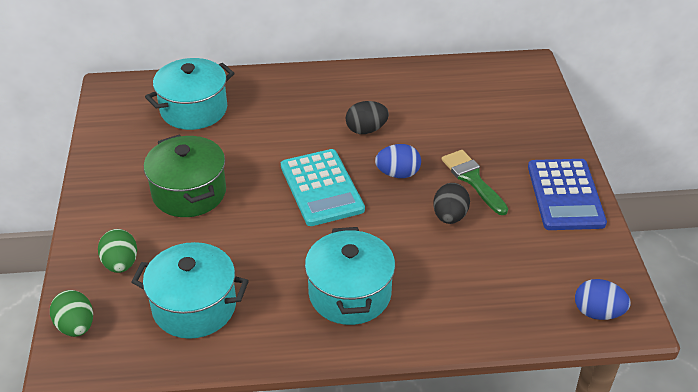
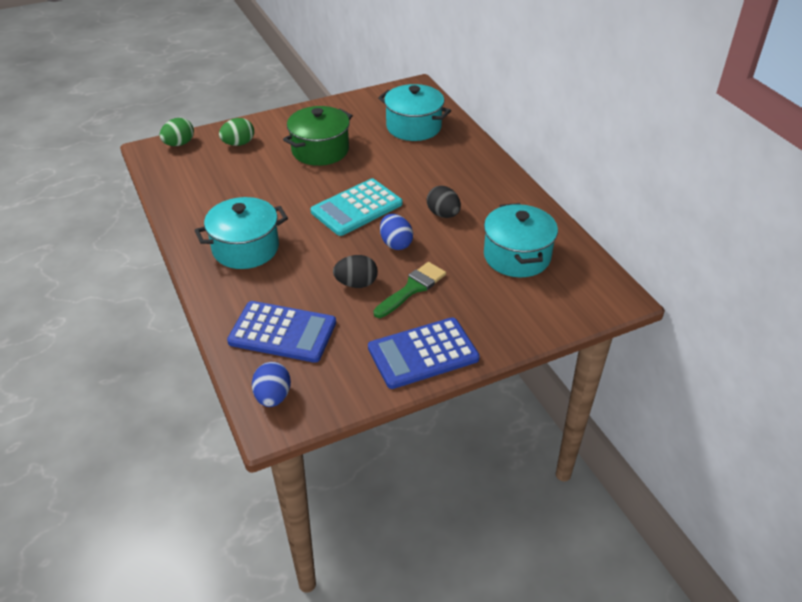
camera: 70 degrees right, 0 degrees up
turquoise pot [132,242,249,339] -> turquoise pot moved to [484,203,558,277]
none -> blue calculator [227,301,336,363]

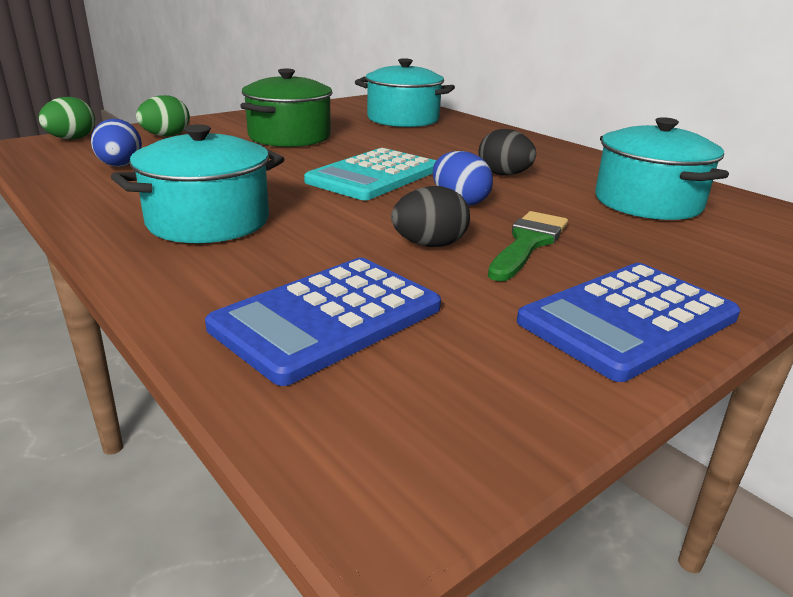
camera: 15 degrees left, 15 degrees down
blue calculator [227,301,336,363] -> blue calculator turned 135 degrees clockwise [205,258,441,386]
blue egg [252,362,291,407] -> blue egg moved to [91,119,142,167]

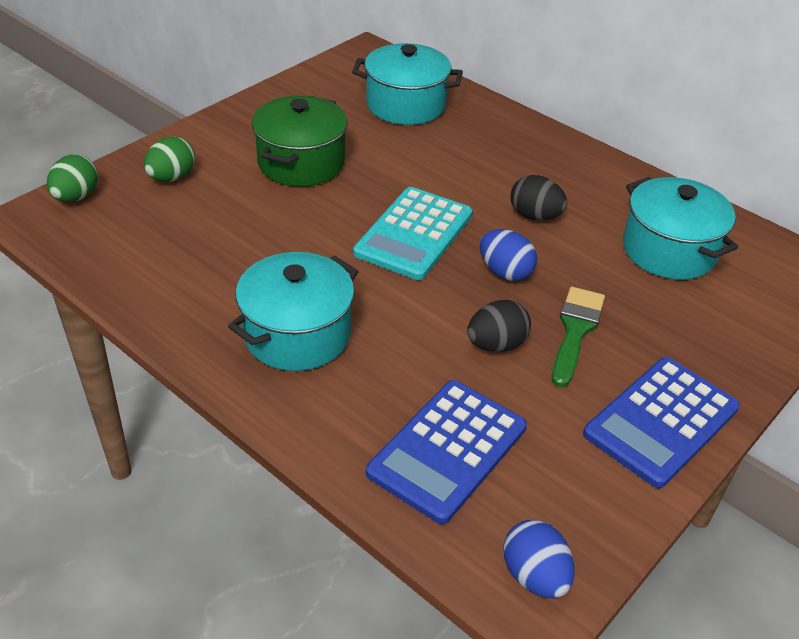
camera: 10 degrees left, 15 degrees up
blue egg [91,119,142,167] -> blue egg moved to [503,520,575,599]

